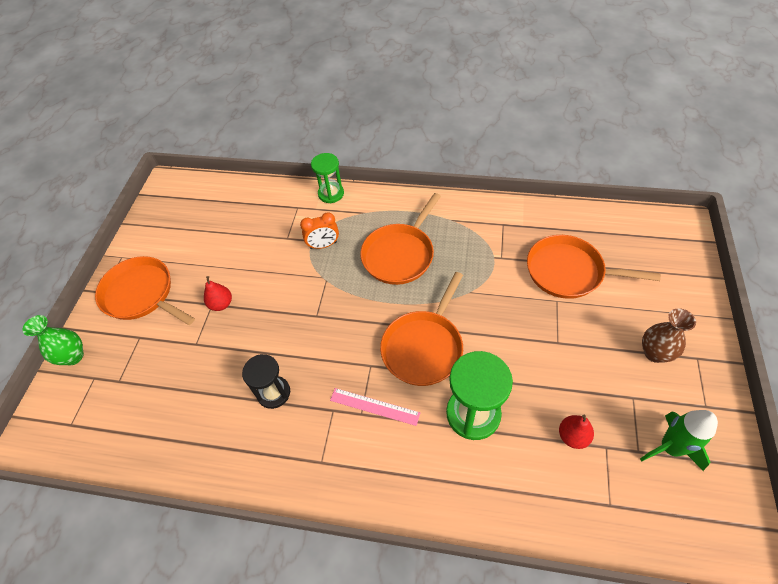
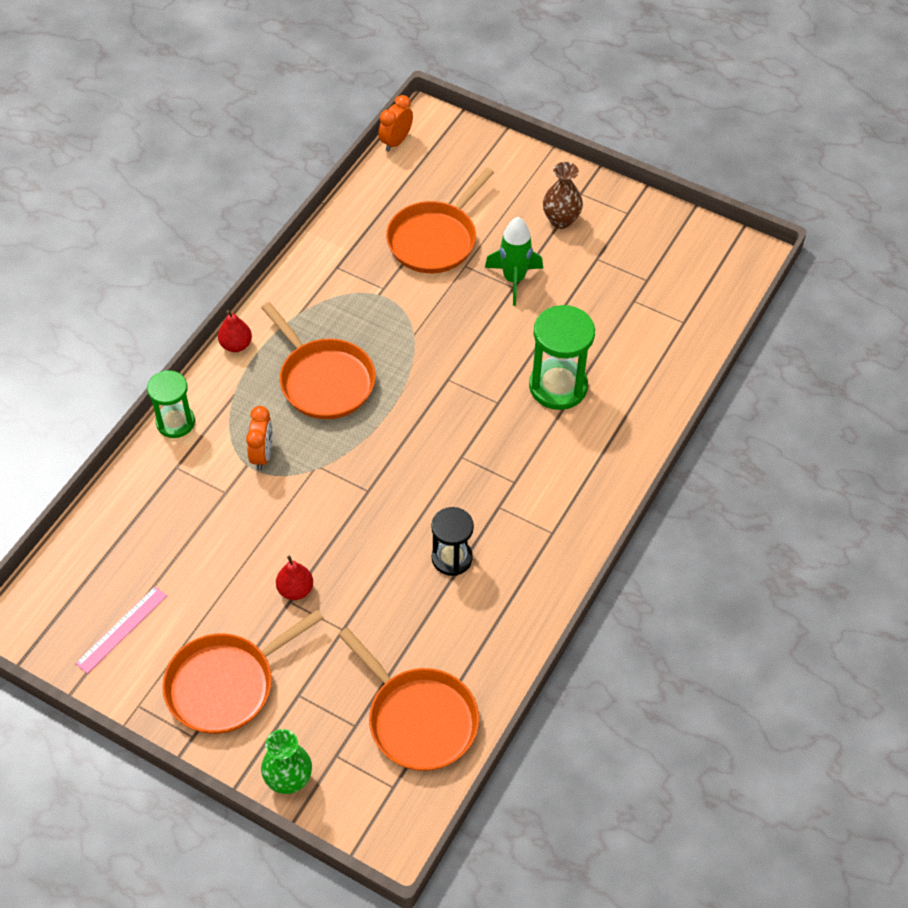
camera: 75 degrees left, 0 degrees up
pink ruler [330,388,420,426] -> pink ruler moved to [75,586,167,674]
orange pan [380,272,463,386] -> orange pan moved to [338,628,479,771]
red pear [559,415,594,449] -> red pear moved to [218,310,252,352]
green rocket [640,410,718,471] -> green rocket moved to [485,217,543,306]
none -> orange clock [378,95,413,152]

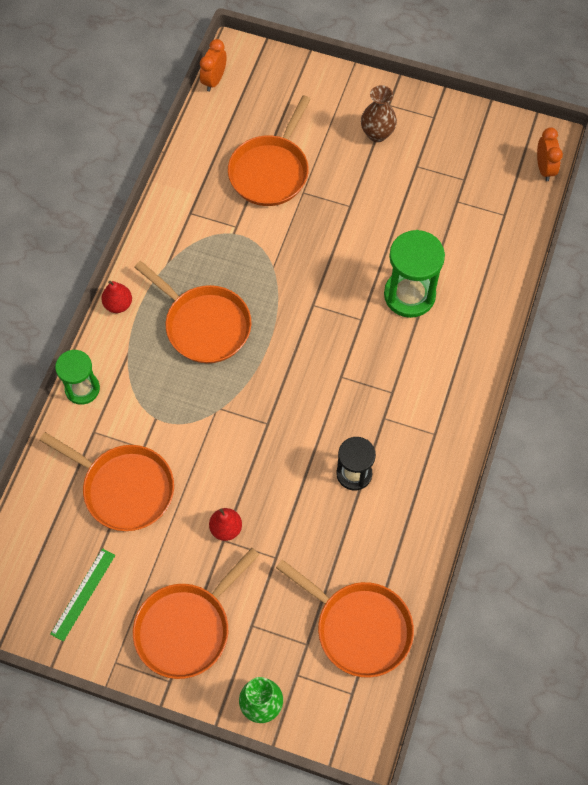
camera: 10 degrees left, 10 degrees up
pink ruler [75,586,167,674] -> green ruler [50,548,115,642]
orange clock [246,406,273,470] -> orange clock moved to [537,127,563,181]
green rocket [485,217,543,306] -> none
none -> orange pan [39,432,174,531]

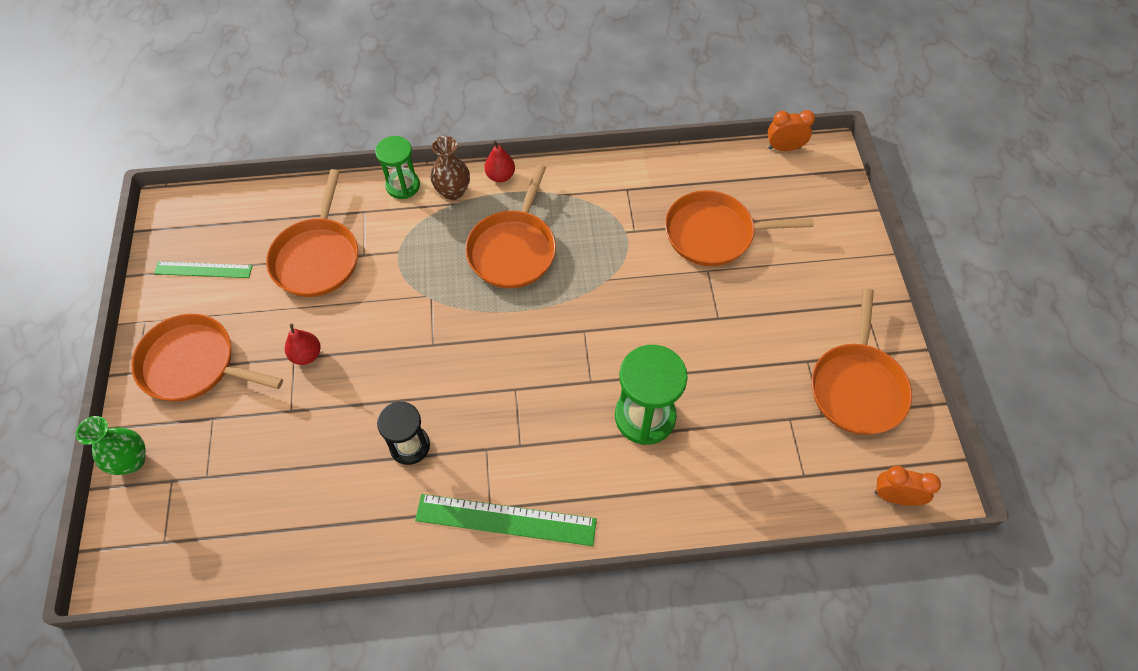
camera: 65 degrees right, 5 degrees down
orange pan [276,559,414,678] -> orange pan moved to [811,288,912,435]
brown vase [361,85,397,142] -> brown vase moved to [431,136,470,200]
orange clock [537,127,563,181] -> orange clock turned 135 degrees counterclockwise [875,466,941,506]
none -> green ruler [415,494,597,546]

